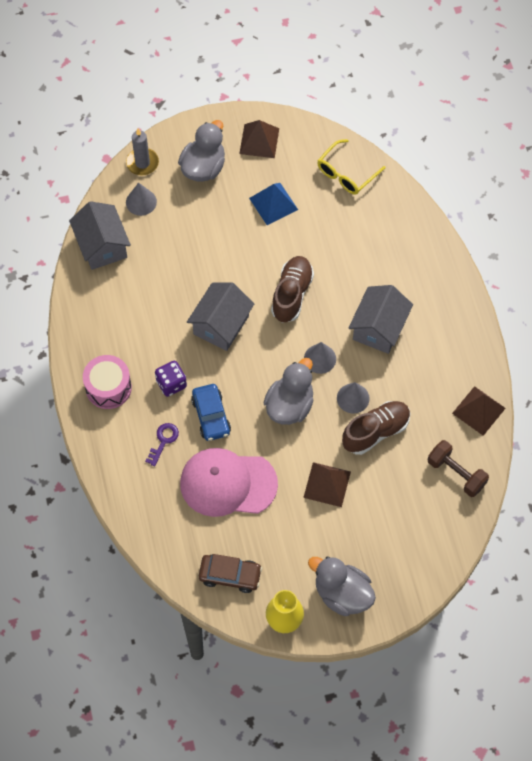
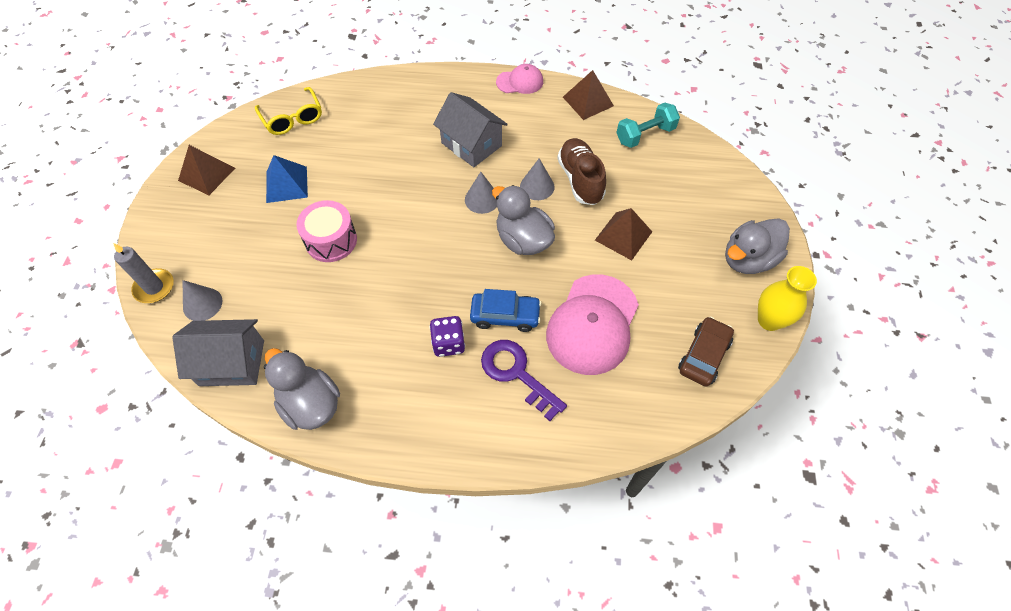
camera: 70 degrees left, 5 degrees down
pink drum [83,355,132,409] -> pink drum moved to [296,200,357,262]
purple key [145,423,179,466] -> purple key [481,340,567,421], size x1.70
grey duck [178,120,225,182] -> grey duck moved to [264,348,340,430]
grey house [187,282,254,351] -> none
brown shoe [271,256,314,323] -> none
brown dumbbell [428,440,489,497] -> turquoise dumbbell [616,103,680,148]
none -> pink cap [496,64,543,94]

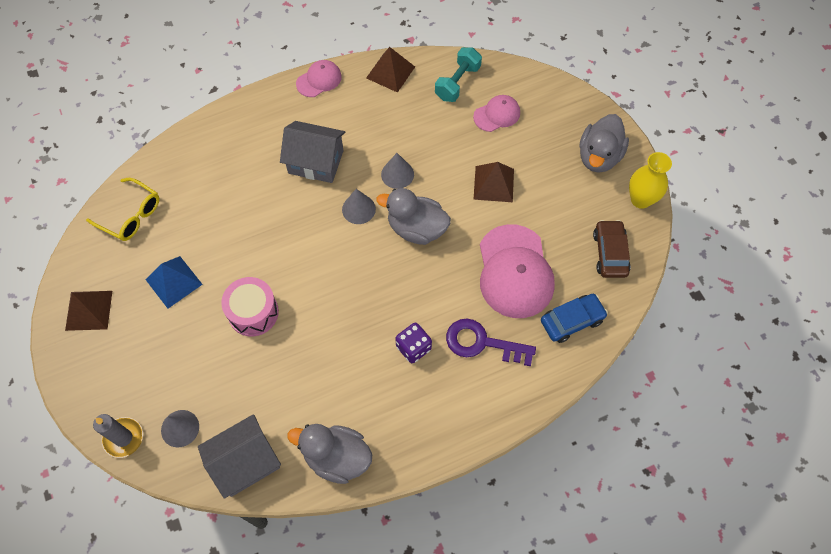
camera: 30 degrees left, 5 degrees up
blue car [470,289,542,332] -> blue car moved to [541,294,608,343]
brown shoe [557,138,606,205] -> none
none -> pink cap [473,95,520,132]

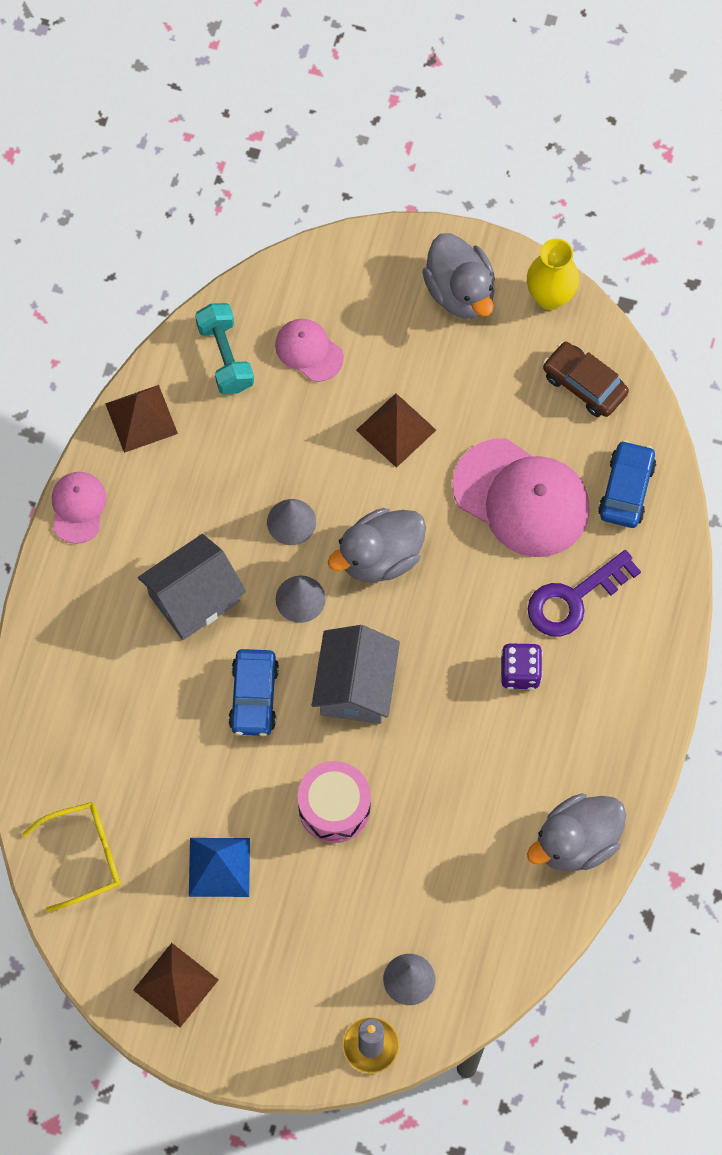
camera: 50 degrees left, 5 degrees up
grey house [198,414,281,499] -> grey house moved to [312,625,400,724]
pink cap [473,95,520,132] -> pink cap turned 60 degrees counterclockwise [275,319,344,382]
none -> blue car [228,649,279,736]

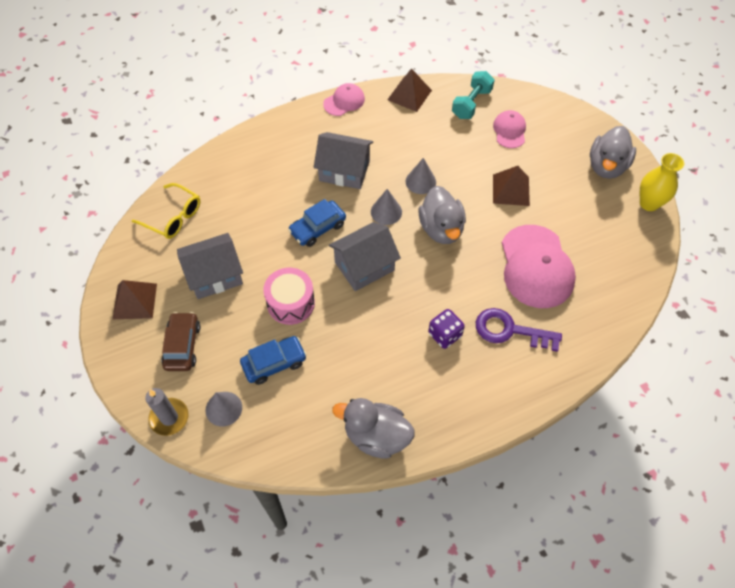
camera: 50 degrees right, 10 degrees down
blue pyramid [189,838,250,897] -> grey house [177,233,243,299]
grey duck [328,508,426,582] -> grey duck turned 120 degrees counterclockwise [419,186,466,244]
brown car [543,342,629,417] -> brown car moved to [161,312,200,371]
blue car [598,440,656,528] -> blue car moved to [240,336,307,385]

